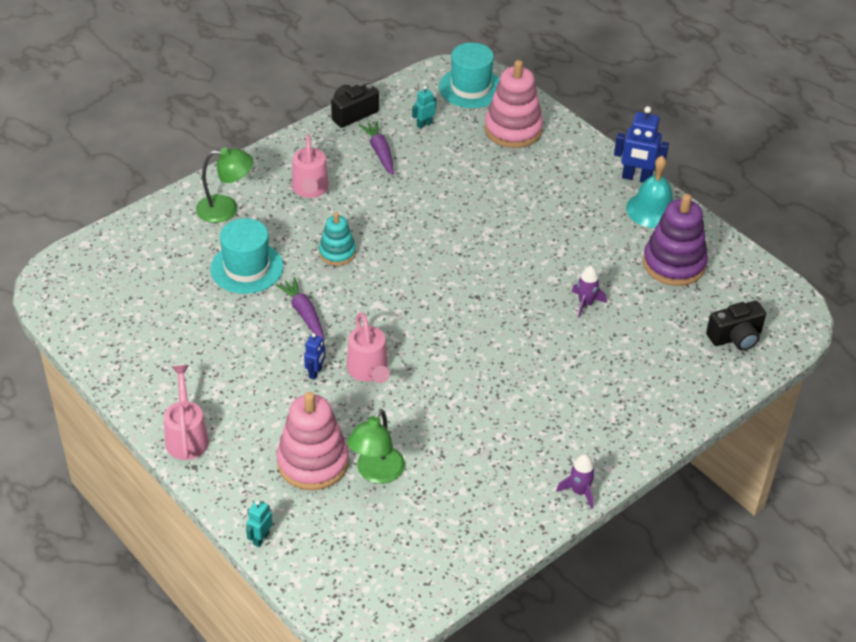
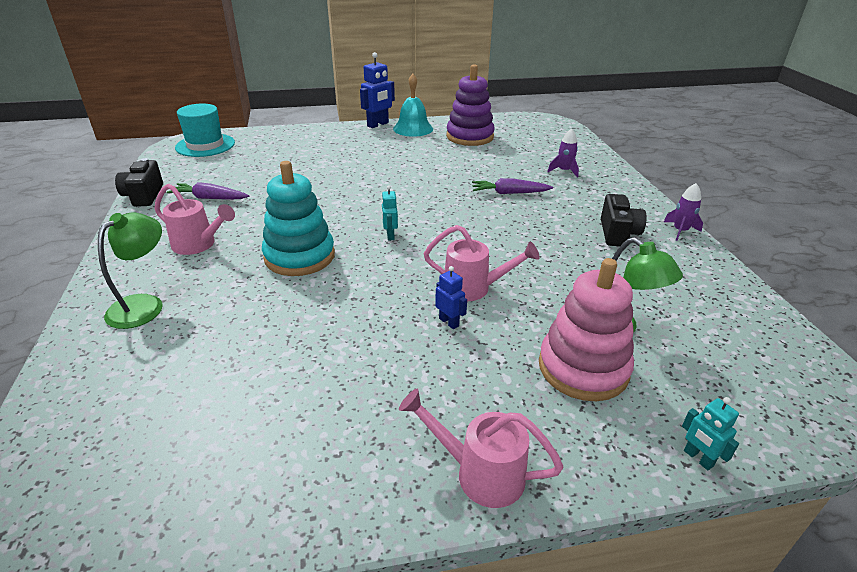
camera: 60 degrees left, 10 degrees down
turquoise hat [210,218,284,294] -> none
purple carrot [275,277,325,340] -> purple carrot moved to [472,178,553,194]
turquoise stacking toy [319,212,356,266] -> turquoise stacking toy [262,161,335,276], size x1.71
turquoise robot [412,86,436,129] -> turquoise robot moved to [381,186,398,241]
pink stacking toy [485,60,543,148] -> none
purple rocket [572,266,607,318] -> purple rocket moved to [547,129,579,178]
black camera [706,301,766,351] -> black camera moved to [601,194,647,246]

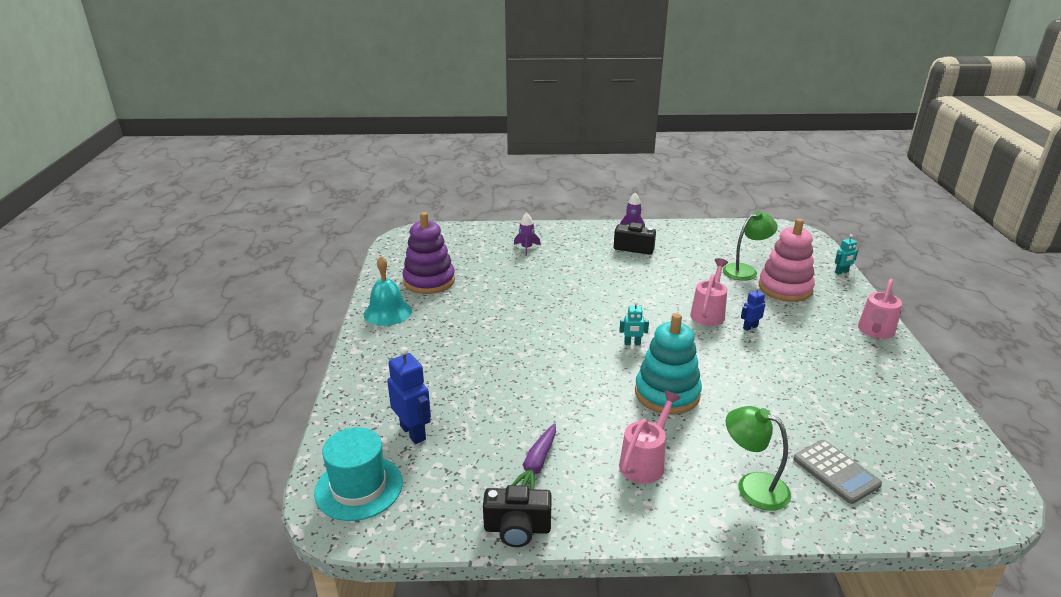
camera: 80 degrees left, 5 degrees down
blue robot [360,52,395,128] -> blue robot moved to [387,347,431,444]
purple carrot [472,178,553,194] -> none
none -> grey calculator [793,440,882,504]

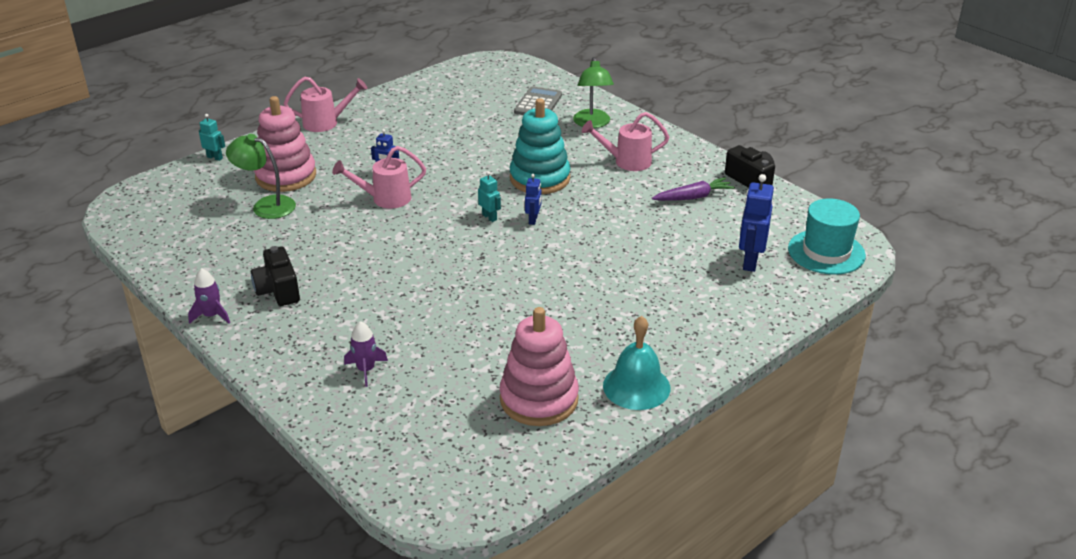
camera: 130 degrees left, 5 degrees up
purple stacking toy [403,212,455,294] -> pink stacking toy [500,307,579,426]
none -> blue robot [525,174,541,225]

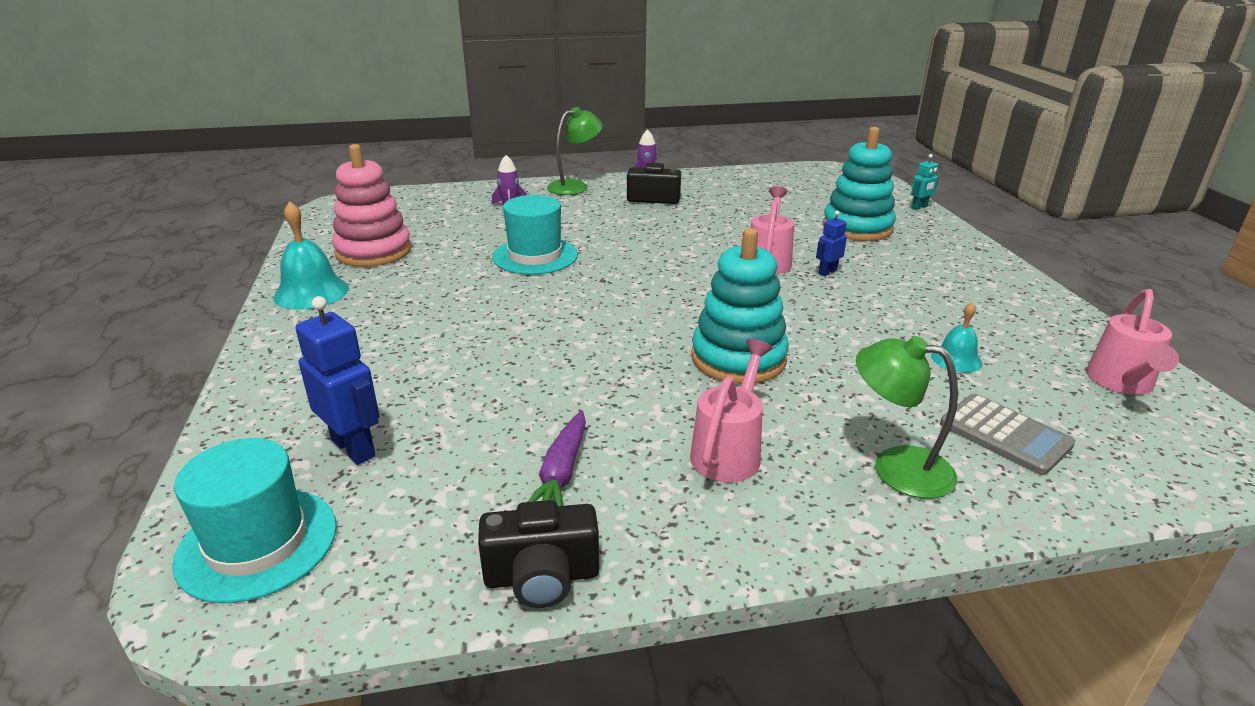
camera: 120 degrees right, 5 degrees down
green lamp [226,134,296,219] -> green lamp moved to [547,107,603,195]
pink stacking toy [254,96,316,192] -> turquoise stacking toy [823,127,896,241]
pink watering can [284,76,368,132] -> pink watering can moved to [1086,289,1179,395]
turquoise robot [478,171,501,222] -> none
blue robot [525,174,541,225] -> none
none -> turquoise hat [492,195,578,275]
none -> turquoise bell [931,302,982,373]

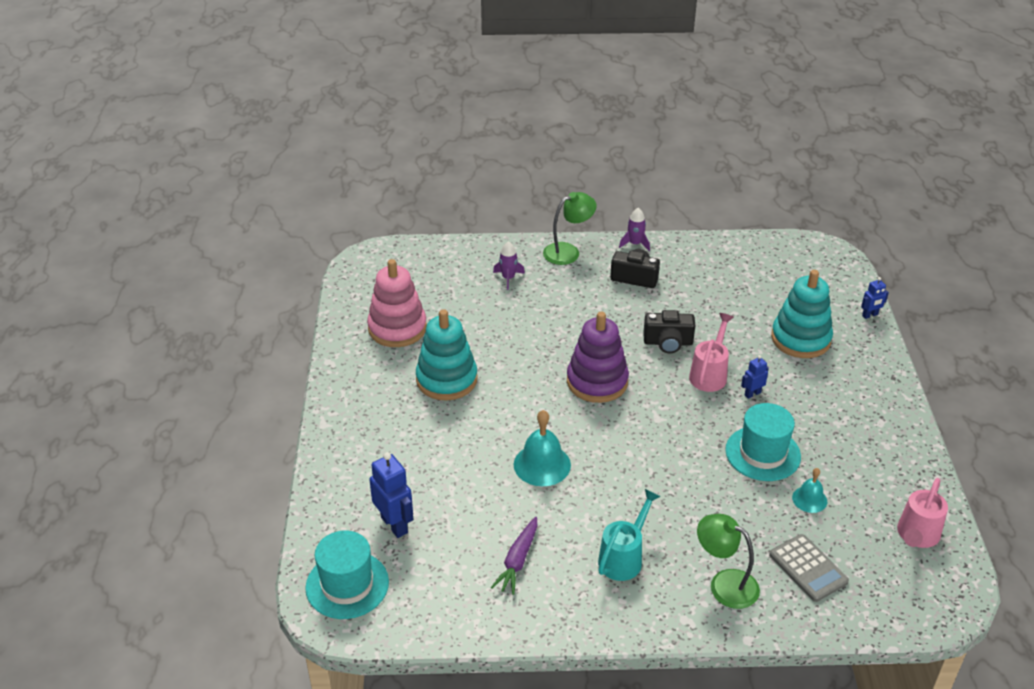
camera: 10 degrees right, 10 degrees up
turquoise bell [273,201,349,310] -> turquoise bell moved to [514,410,571,486]
black camera [478,500,599,608] -> black camera moved to [643,310,695,354]
turquoise hat [492,195,578,275] -> turquoise hat moved to [725,403,801,481]
pink watering can [690,339,773,482] -> turquoise watering can [598,489,661,581]
turquoise stacking toy [691,228,789,384] -> turquoise stacking toy moved to [416,309,478,401]
turquoise robot [911,154,939,210] -> blue robot [861,277,889,319]
none -> purple stacking toy [567,312,629,403]

